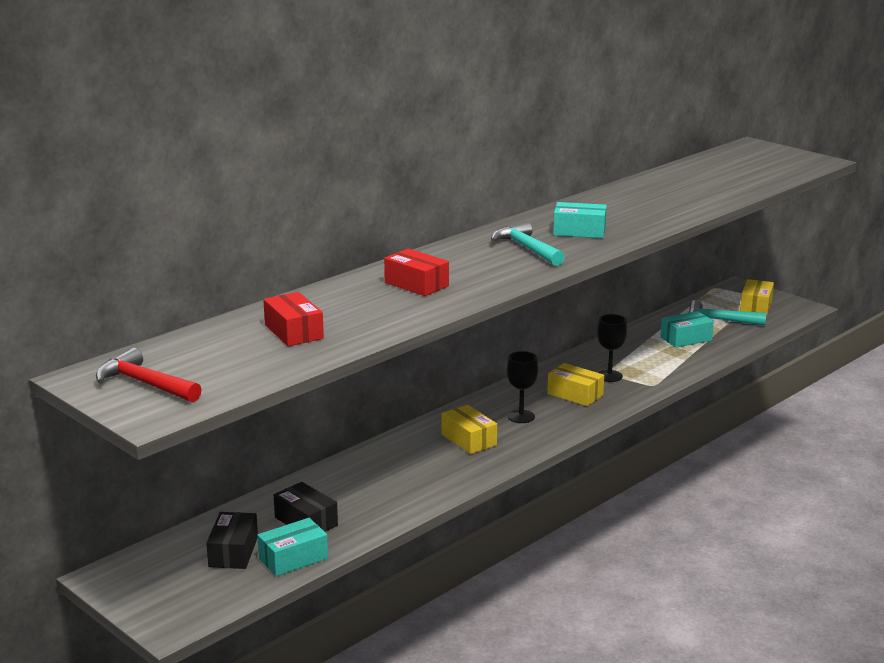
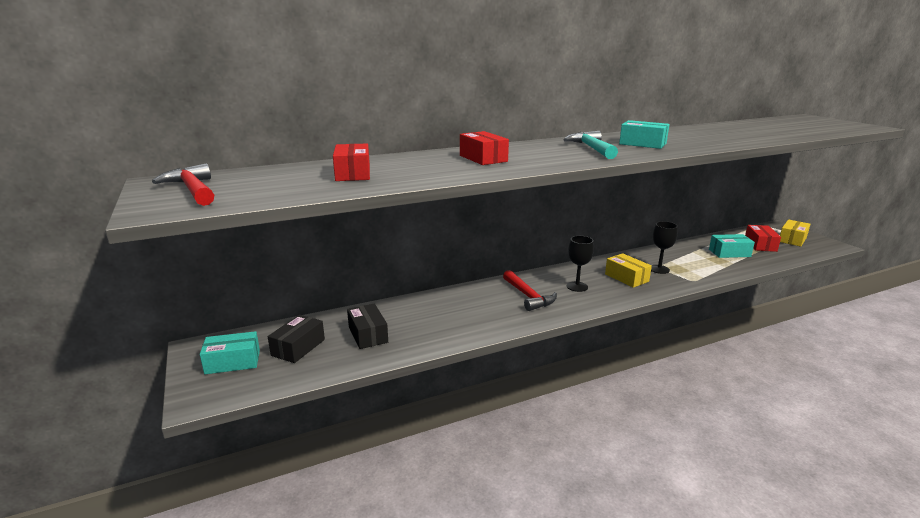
camera: 20 degrees right, 0 degrees up
turquoise box [257,518,328,576] -> turquoise box moved to [200,331,260,374]
yellow box [442,405,497,454] -> red hammer [503,270,557,311]
turquoise hammer [688,300,767,326] -> red box [745,225,781,252]

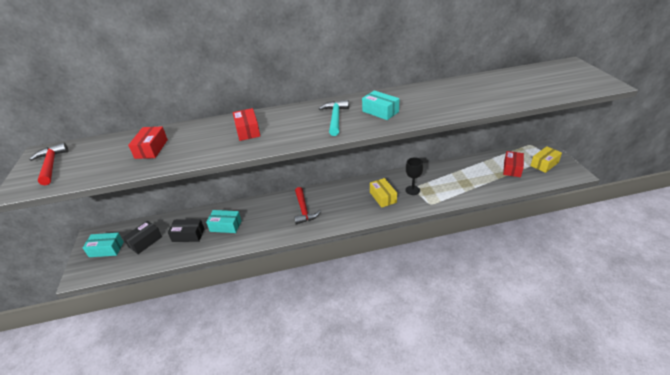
camera: 15 degrees right, 15 degrees up
black box [347,303,388,349] -> black box turned 75 degrees counterclockwise [168,219,204,242]
black goblet [567,236,594,292] -> none
turquoise box [709,234,755,258] -> turquoise box moved to [206,210,241,233]

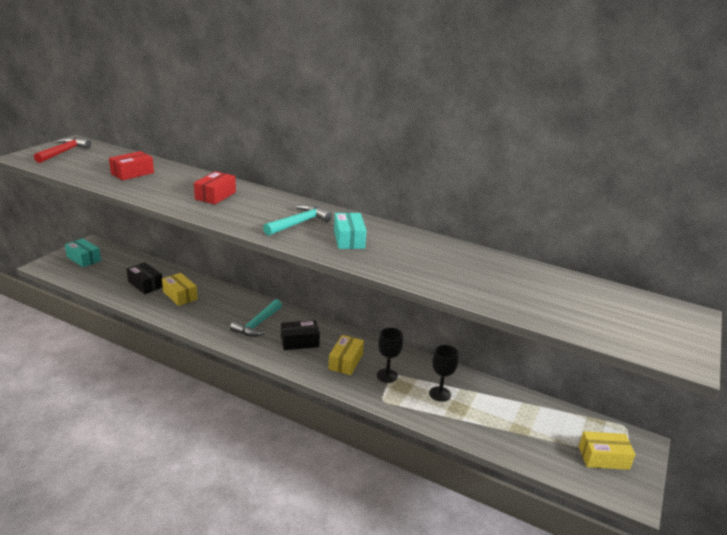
camera: 35 degrees right, 10 degrees down
black box [123,221,162,254] -> black box moved to [281,320,320,350]
turquoise box [206,210,241,233] -> yellow box [162,273,198,306]
red hammer [294,187,321,225] -> turquoise hammer [230,299,282,337]
red box [503,151,524,177] -> none
none -> black goblet [429,345,458,402]

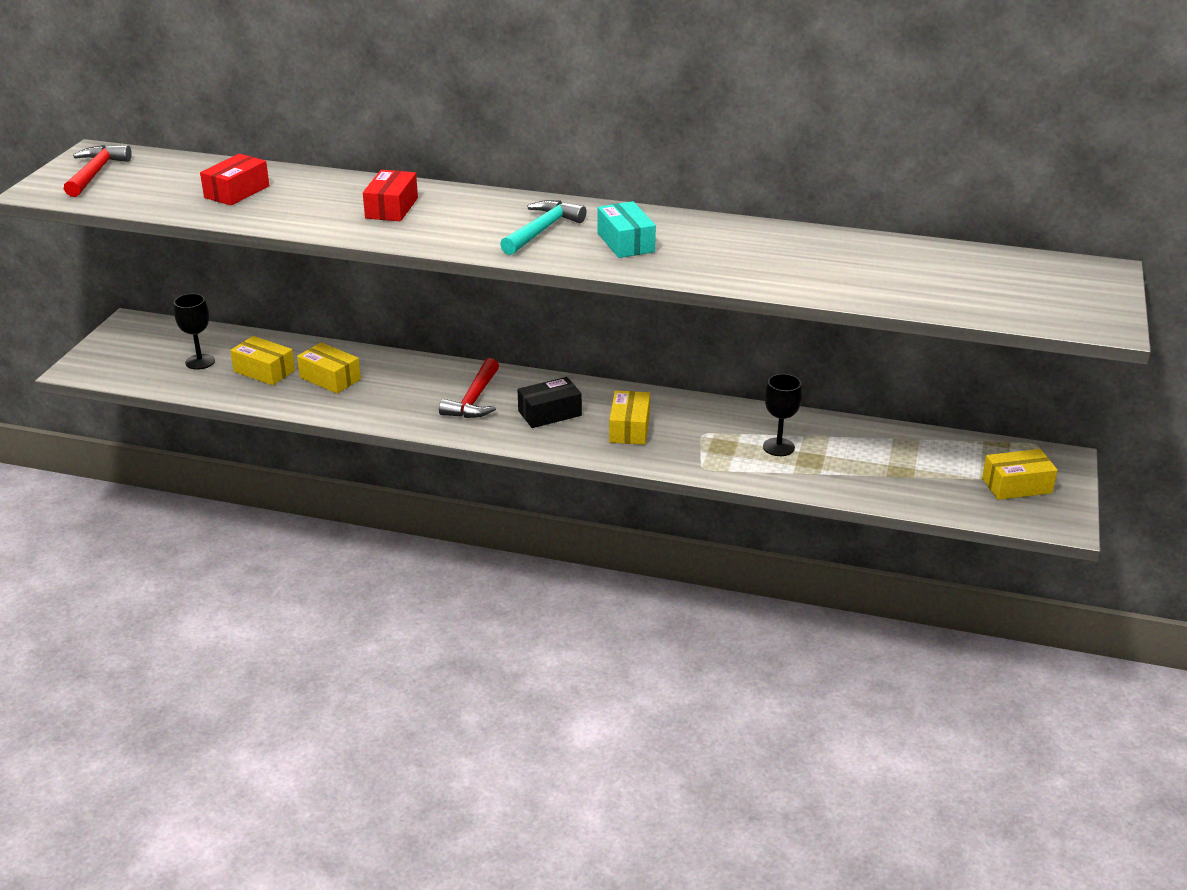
camera: 10 degrees left, 5 degrees up
turquoise box [65,238,101,267] -> none
black box [127,262,163,294] -> yellow box [230,336,295,385]
turquoise hammer [230,299,282,337] -> red hammer [439,358,499,418]
black goblet [377,328,403,383] -> black goblet moved to [174,294,215,370]

